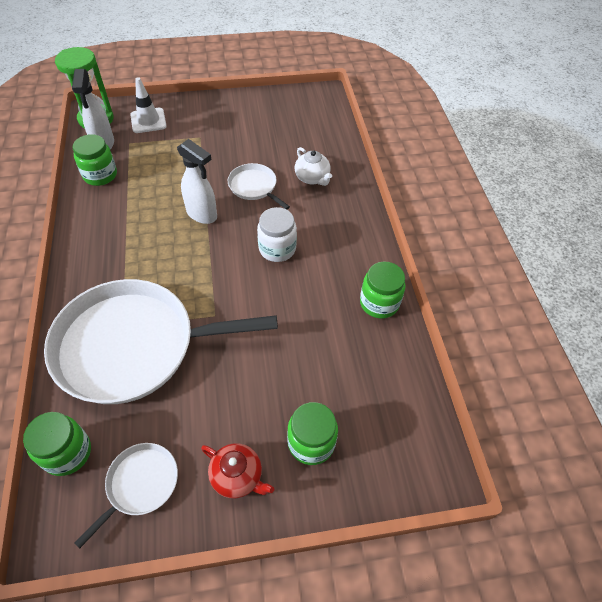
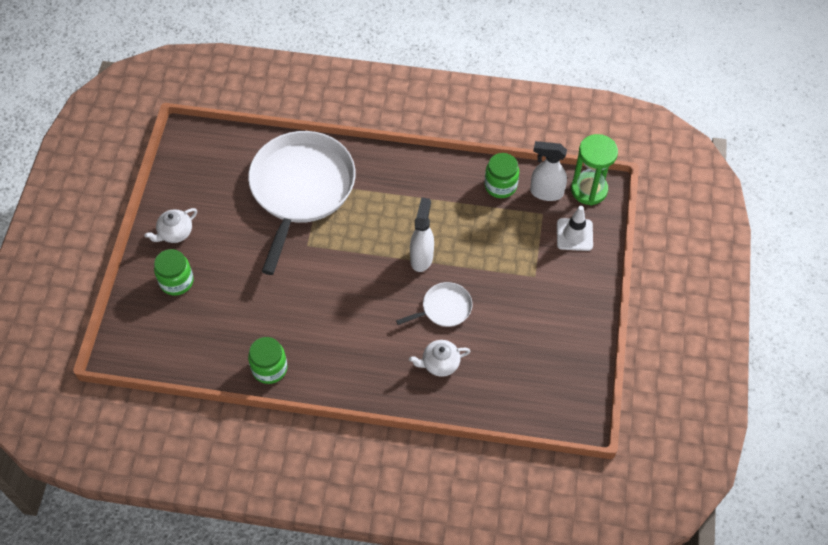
camera: 110 degrees right, 5 degrees up
green jar [23,412,91,476] -> none
white pan [75,443,178,548] -> none
white spray bottle [177,139,217,224] -> white spray bottle turned 135 degrees clockwise [410,197,434,272]
red teapot [201,443,274,498] -> white teapot [144,208,197,243]
white jar [257,207,297,262] -> none

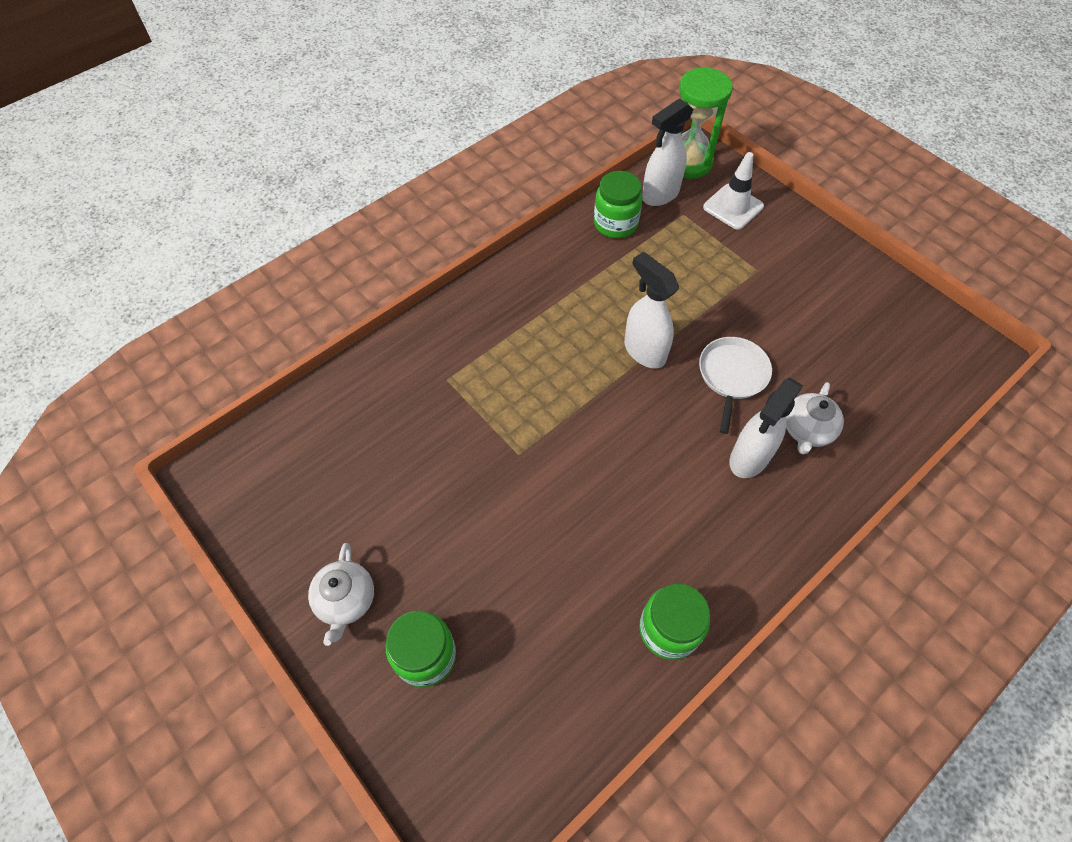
camera: 50 degrees left, 0 degrees up
white pan [248,131,356,275] -> none
none -> white spray bottle [729,378,803,478]

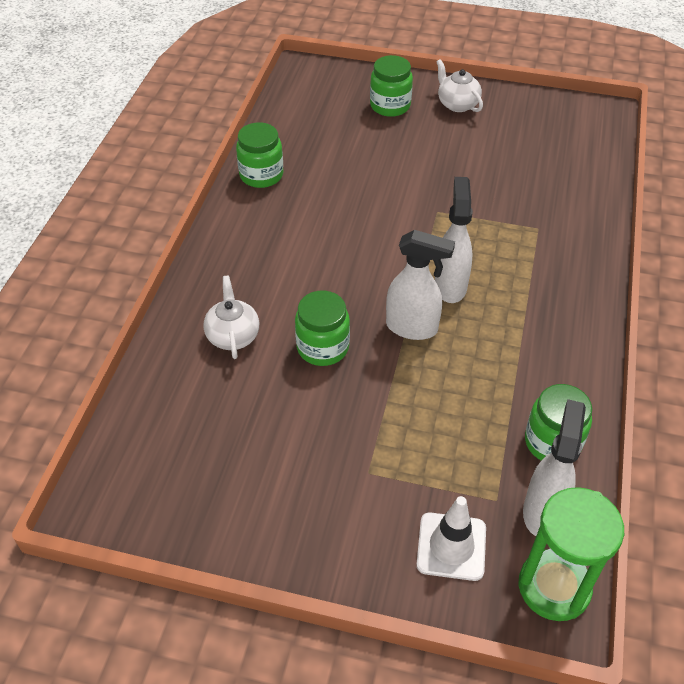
camera: 145 degrees right, 10 degrees down
white pan [699,337,772,434] -> green jar [295,291,350,366]
white spray bottle [729,378,803,478] -> white spray bottle moved to [435,177,473,303]

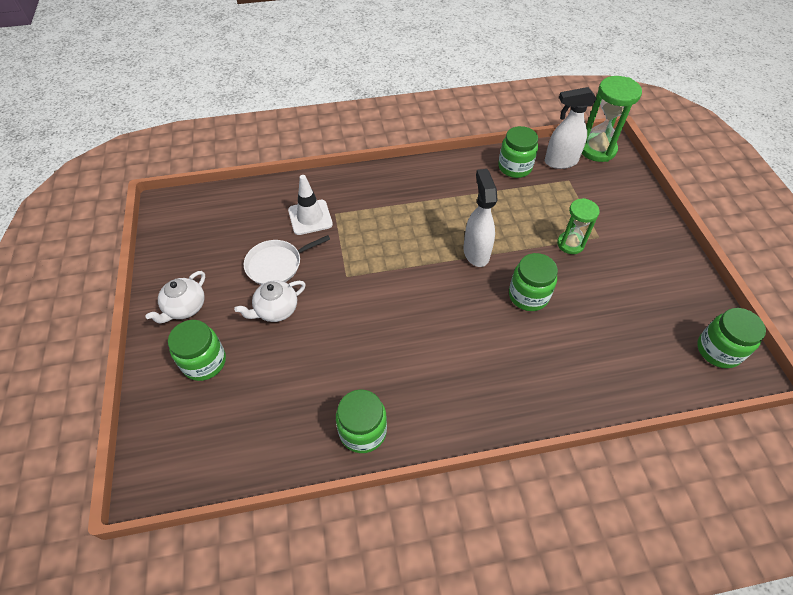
camera: 115 degrees left, 5 degrees up
white teapot [203,276,259,359] -> white teapot moved to [234,280,306,322]
white traffic cone [417,496,486,581] -> white traffic cone moved to [288,175,333,235]
white spray bottle [435,177,473,303] -> none
none -> white pan [244,235,330,285]
none -> green hourglass [557,198,600,254]
none -> green jar [697,308,766,368]

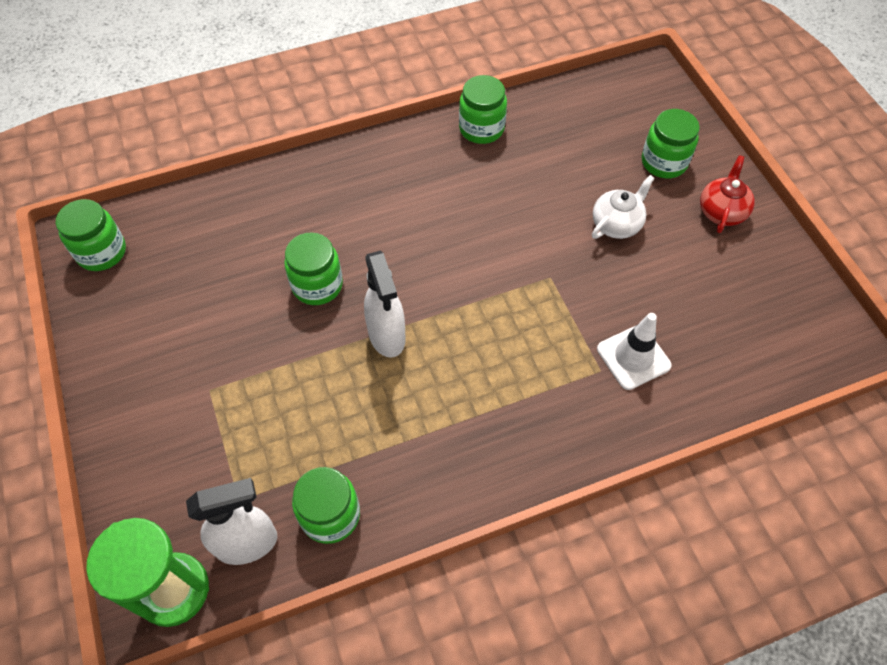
camera: 170 degrees right, 5 degrees up
white teapot [145,271,205,323] -> red teapot [700,155,755,233]
white pan [244,235,330,285] -> none
green hourglass [557,198,600,254] -> none

